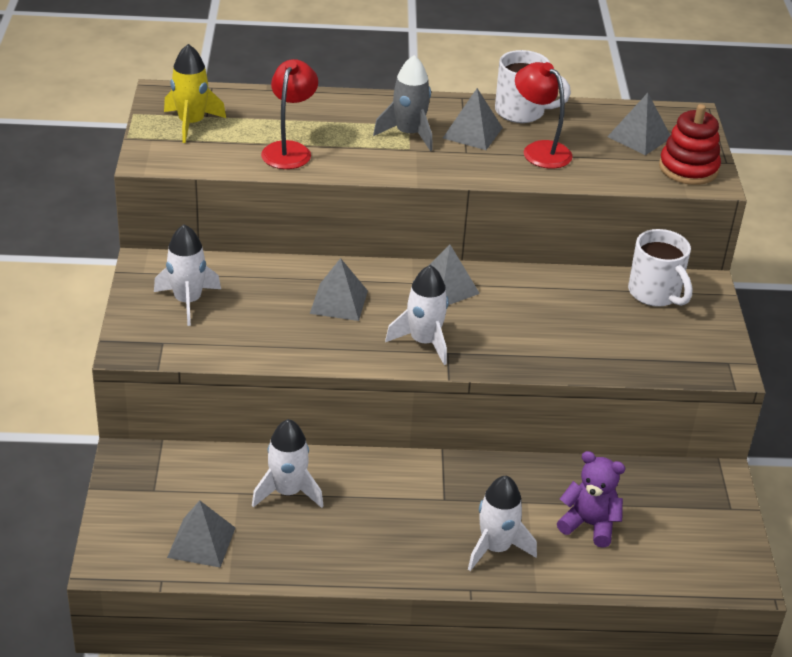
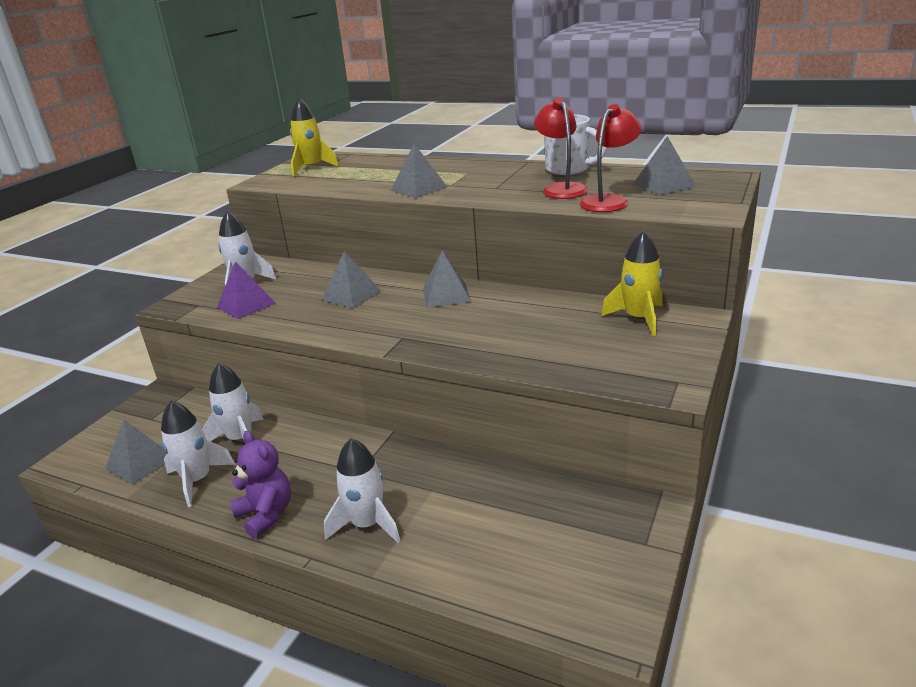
camera: 30 degrees right, 10 degrees down
red lamp [261,59,318,169] -> red lamp moved to [580,104,642,212]
grey rocket [373,55,433,151] -> none
white rocket [385,265,449,365] -> white rocket moved to [161,401,235,507]
grey pyramid [443,88,502,150] -> grey pyramid moved to [391,144,447,198]
purple teddy bear [557,451,625,548] -> purple teddy bear moved to [230,431,291,539]
white mug [628,229,692,307] -> yellow rocket [601,231,663,336]
red stacking toy [659,104,721,185] -> none
none -> purple pyramid [217,261,276,319]

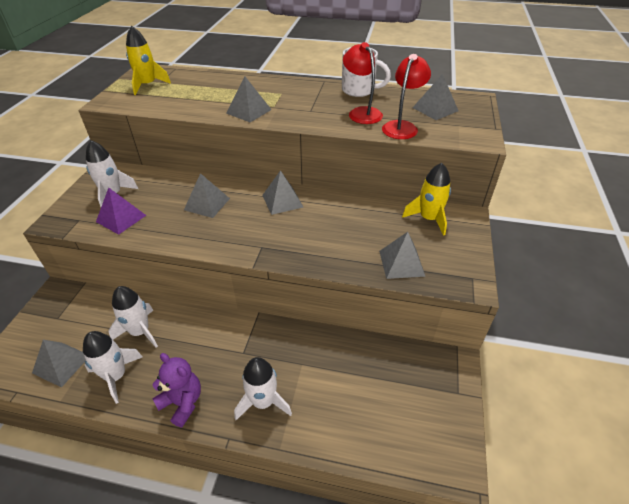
camera: 15 degrees left, 15 degrees up
none -> grey pyramid [379,232,426,279]

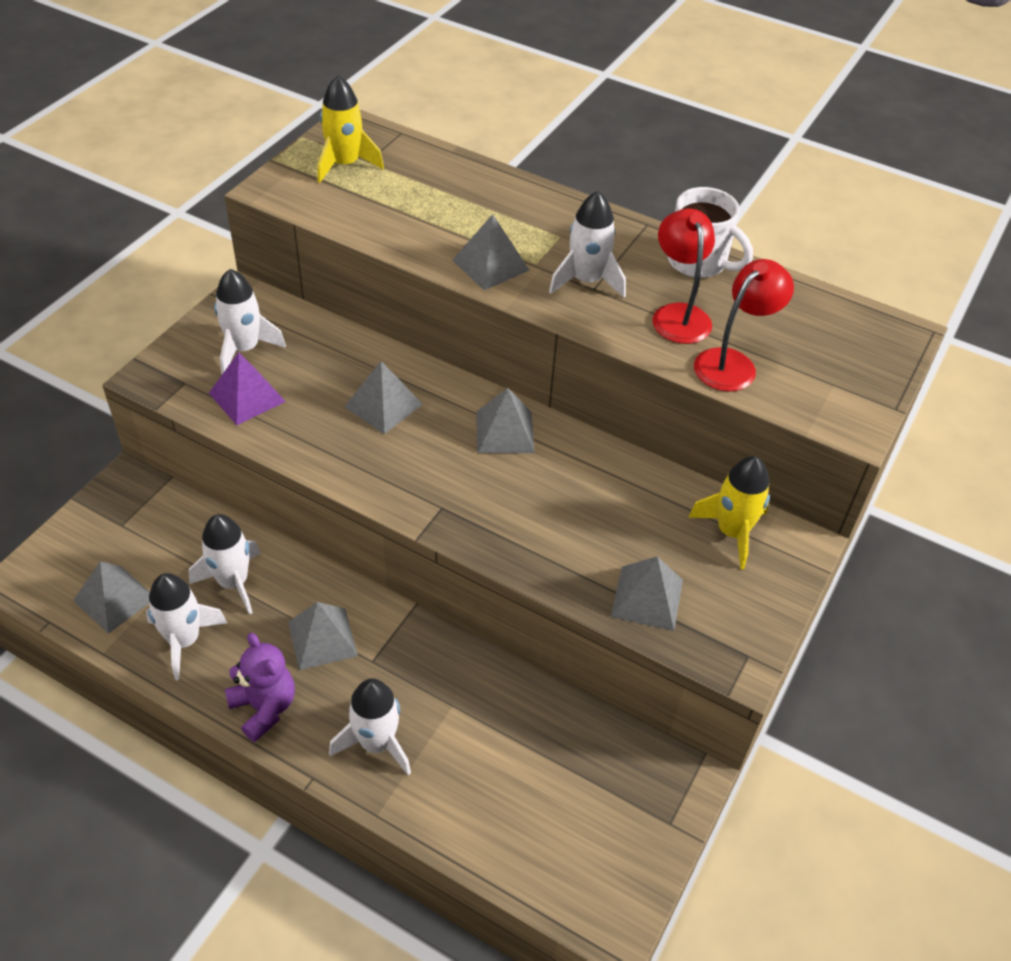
camera: 15 degrees right, 5 degrees up
grey pyramid [413,74,458,120] -> grey pyramid moved to [288,602,358,670]
none -> white rocket [549,191,626,298]

